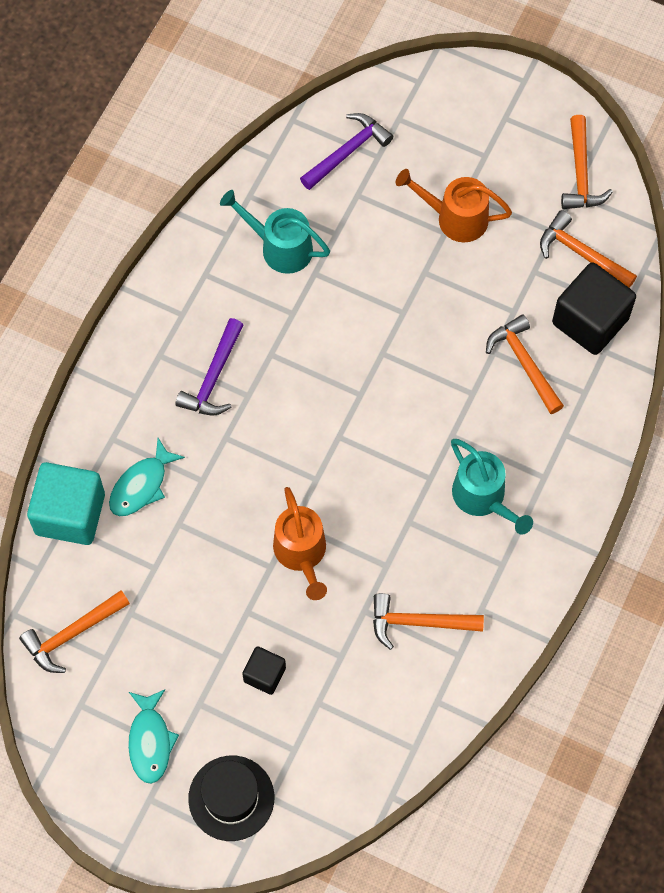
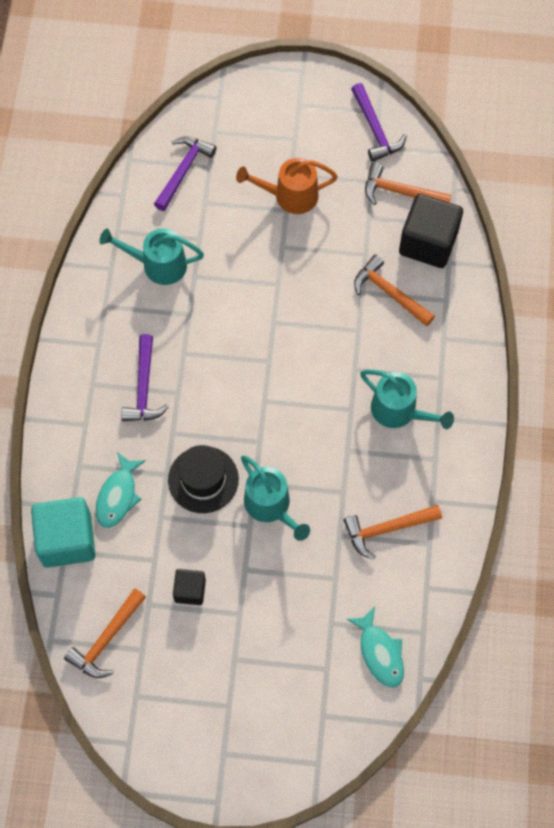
camera: 20 degrees left, 0 degrees up
turquoise fish [128,690,179,784] -> turquoise fish moved to [347,607,404,688]
black hat [188,756,274,841] -> black hat moved to [168,445,239,513]
black cube [242,646,286,695] -> black cube moved to [173,569,206,605]
orange watering can [273,487,327,600] -> turquoise watering can [241,456,310,541]
orange hammer [561,115,613,209] -> purple hammer [351,83,407,162]

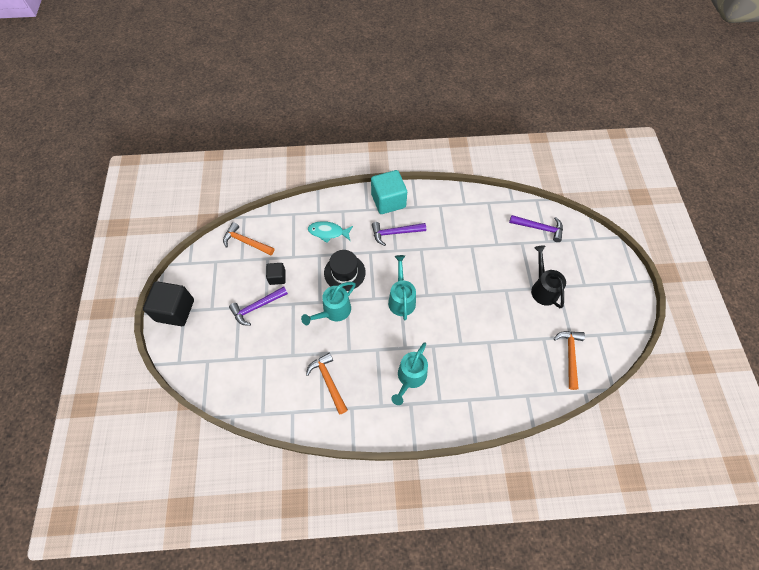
camera: 80 degrees right, 5 degrees down
turquoise cube [31,497,96,568] -> turquoise cube moved to [371,170,407,214]
turquoise watering can [100,229,204,285] -> turquoise watering can moved to [388,255,416,320]
orange watering can [236,158,338,214] -> black watering can [531,245,566,308]
turquoise fish [347,607,404,688] -> none
purple hammer [351,83,407,162] -> purple hammer moved to [229,286,288,326]
orange hammer [354,254,435,326] -> none
black cube [399,194,463,268] -> black cube moved to [143,281,194,326]

